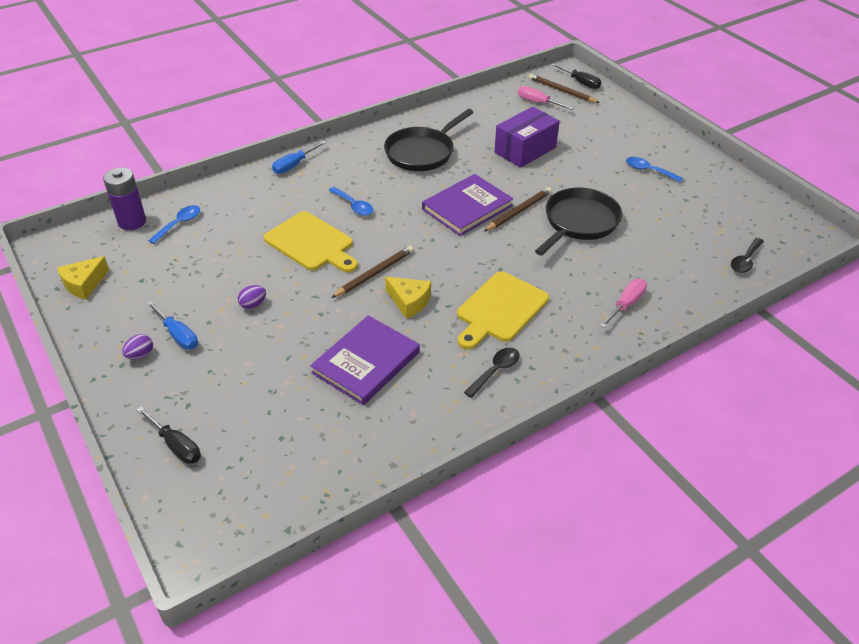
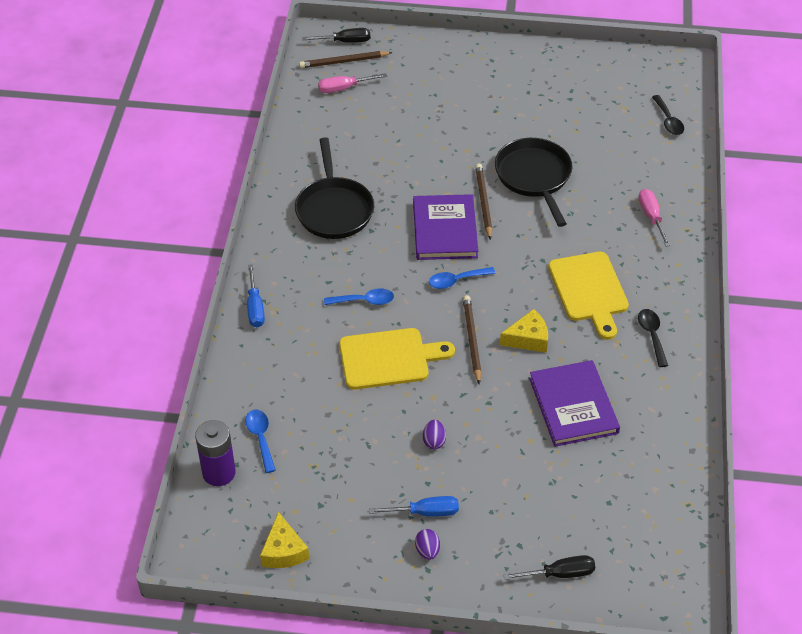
camera: 50 degrees left, 5 degrees up
purple box [494,107,560,168] -> none
blue spoon [626,157,683,182] -> blue spoon moved to [429,267,495,289]

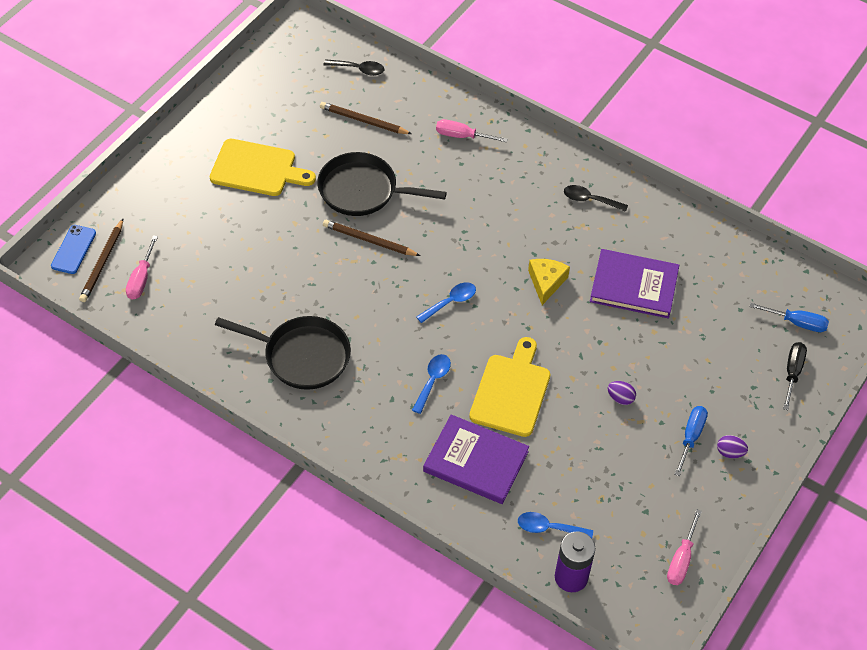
camera: 65 degrees left, 5 degrees up
blue screwdriver [247,264,265,328] -> blue screwdriver moved to [749,303,829,332]
yellow cheese [260,512,309,568] -> pink screwdriver [667,509,702,585]
black screwdriver [302,28,370,43] -> blue phone [51,225,96,274]
purple book [413,194,478,260] -> purple book moved to [423,415,529,504]
blue spoon [429,267,495,289] -> blue spoon turned 135 degrees counterclockwise [416,282,476,323]
brown pencil [463,295,481,385] -> brown pencil moved to [320,102,412,134]
yellow cutting board [548,252,629,340] -> yellow cutting board moved to [210,139,316,196]

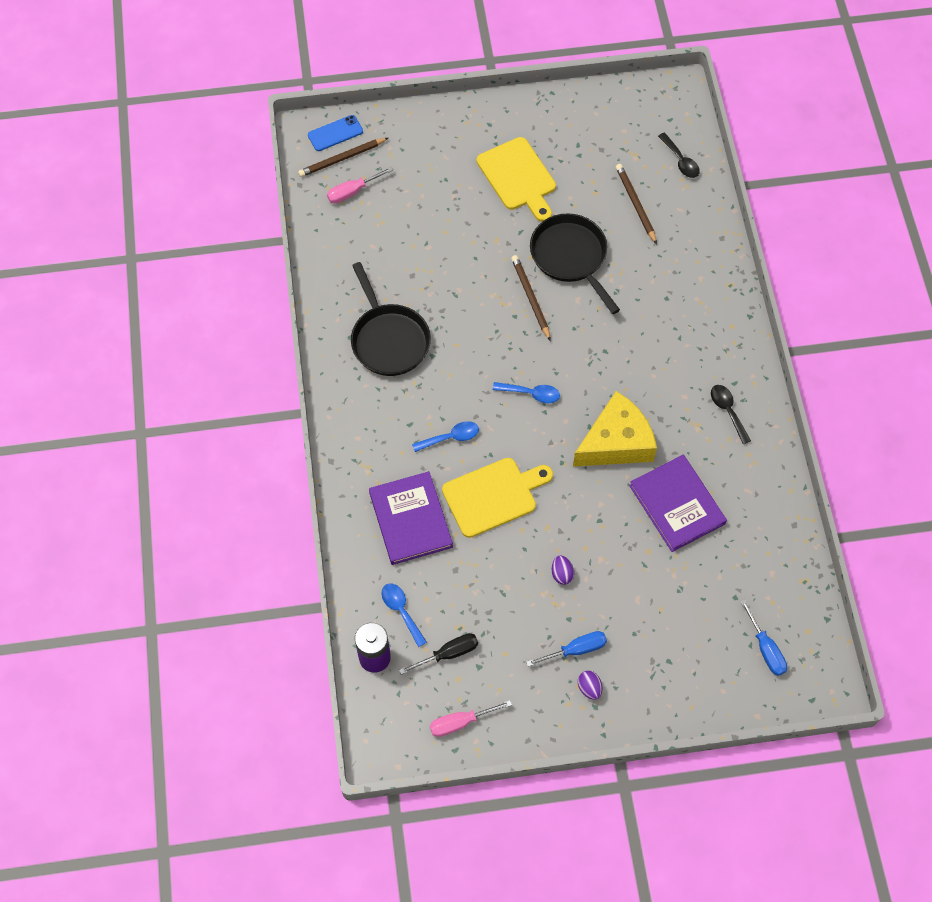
camera: 50 degrees right, 10 degrees up
pink screwdriver [436,119,508,142] -> none
yellow cheese [528,259,570,305] -> yellow cheese [573,391,657,467], size x1.78
black screwdriver [783,342,807,410] -> black screwdriver moved to [399,633,478,675]

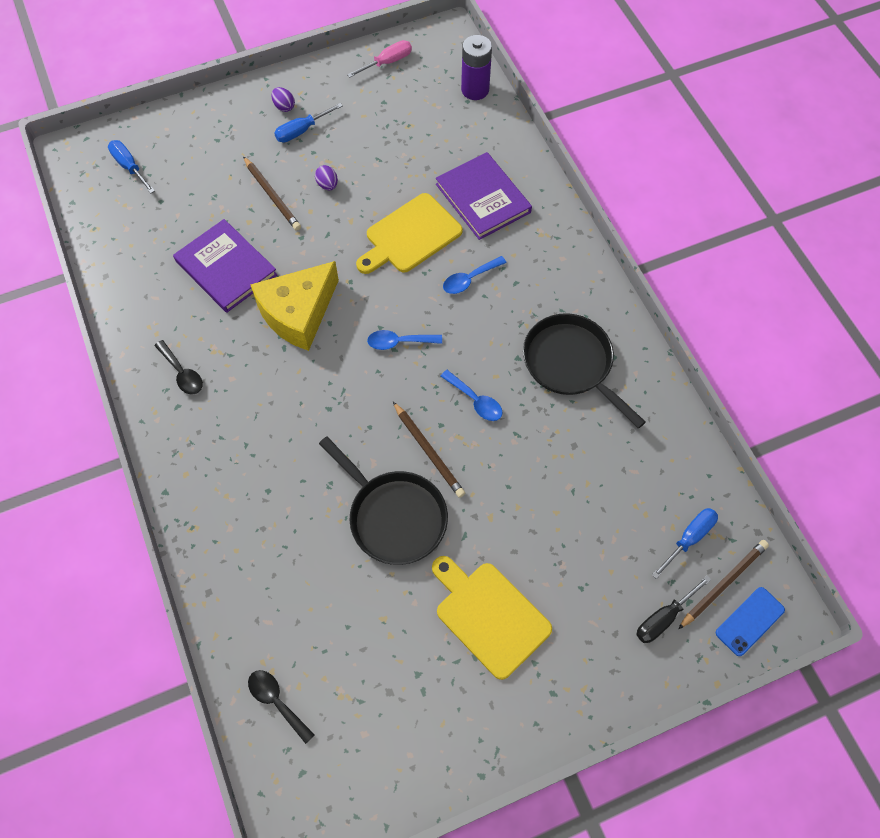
camera: 165 degrees right, 0 degrees up
pink screwdriver [327,167,393,204] -> blue screwdriver [652,508,718,579]
blue spoon [381,583,427,647] -> blue spoon moved to [441,370,502,421]
black screwdriver [399,633,478,675] -> black screwdriver moved to [636,575,712,643]
brown pencil [616,164,657,244] -> brown pencil moved to [243,156,301,231]

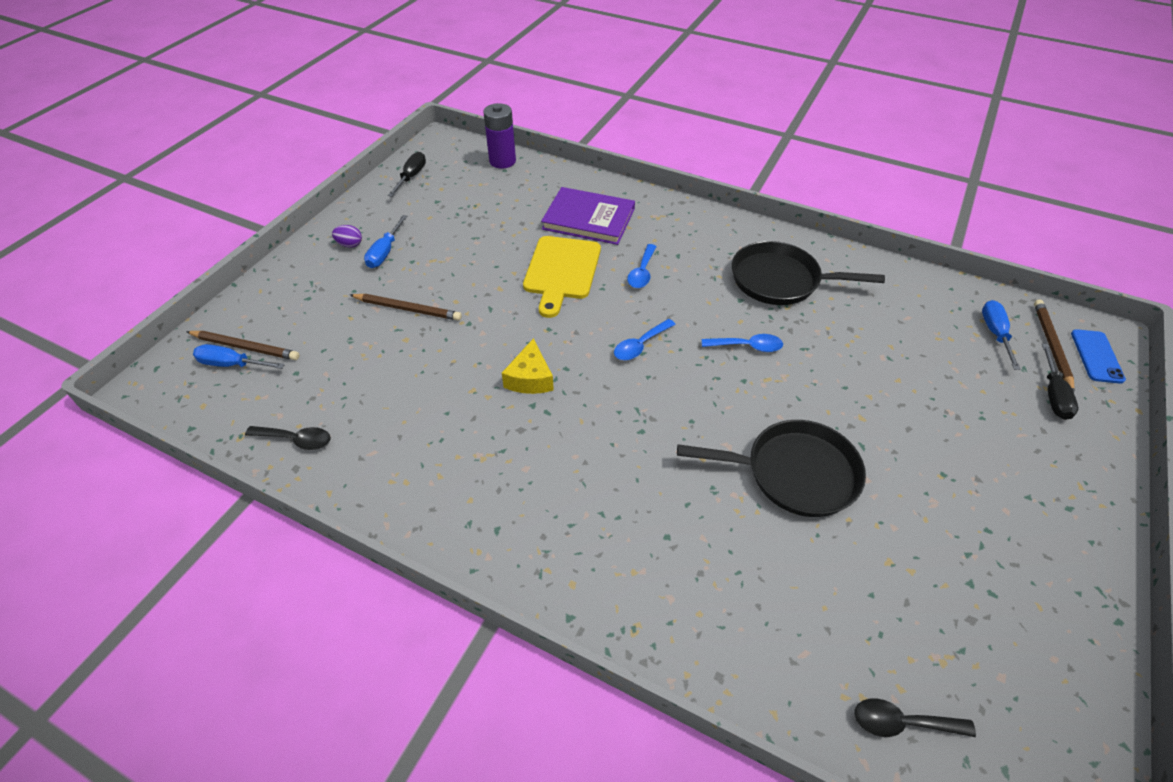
camera: 40 degrees left, 15 degrees down
black spoon [154,340,203,395] -> black spoon moved to [245,426,331,450]
purple book [173,219,278,313] -> none
yellow cheese [250,261,339,351] -> yellow cheese [502,338,554,394], size x0.56
purple egg [315,165,338,190] -> none
pink screwdriver [347,40,412,78] -> black screwdriver [388,152,426,197]
brown pencil [393,402,465,498] -> brown pencil moved to [186,331,299,360]
yellow cutting board [432,556,552,680] -> none

